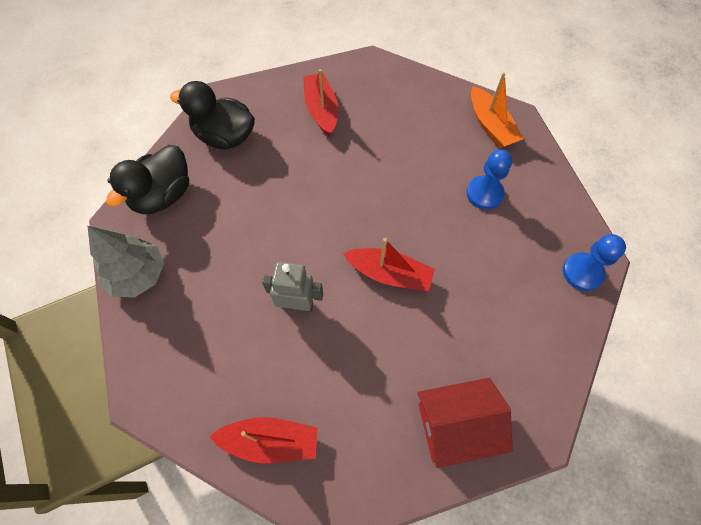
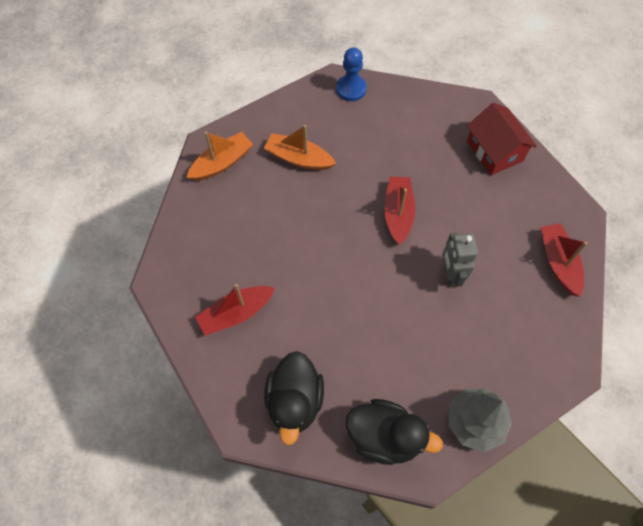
camera: 105 degrees left, 0 degrees up
blue pawn [466,149,512,210] -> orange boat [264,125,336,170]

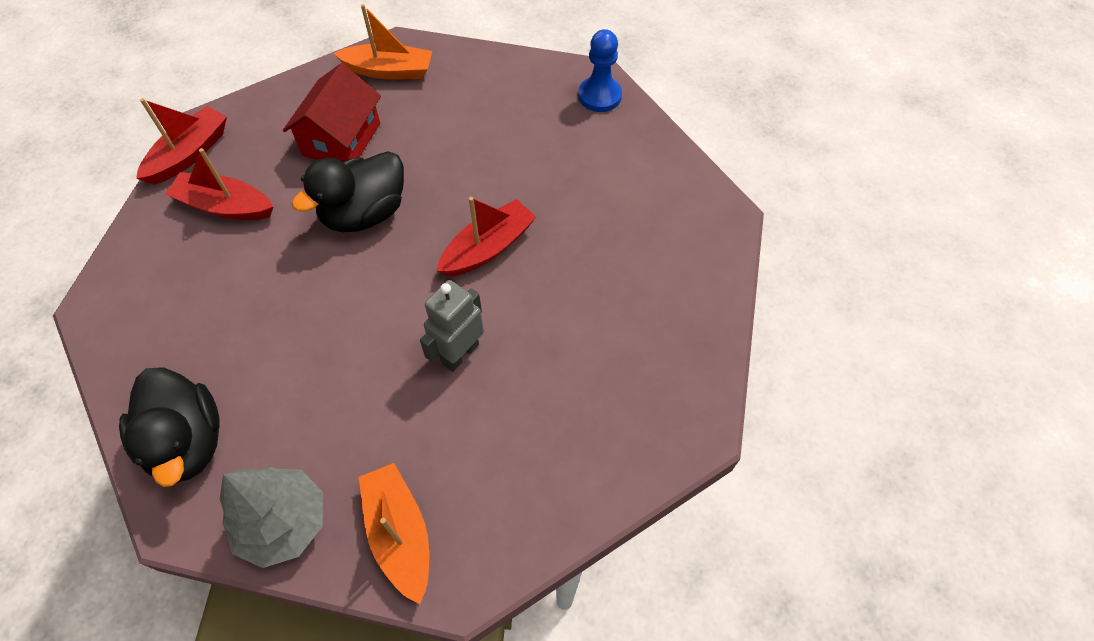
camera: 45 degrees right, 5 degrees down
orange boat [264,125,336,170] -> orange boat moved to [359,463,429,604]
black duck [264,351,324,445] -> black duck moved to [292,151,404,232]
red house [467,103,537,175] -> red house moved to [283,63,381,162]
red boat [541,223,588,297] -> red boat moved to [136,98,227,185]

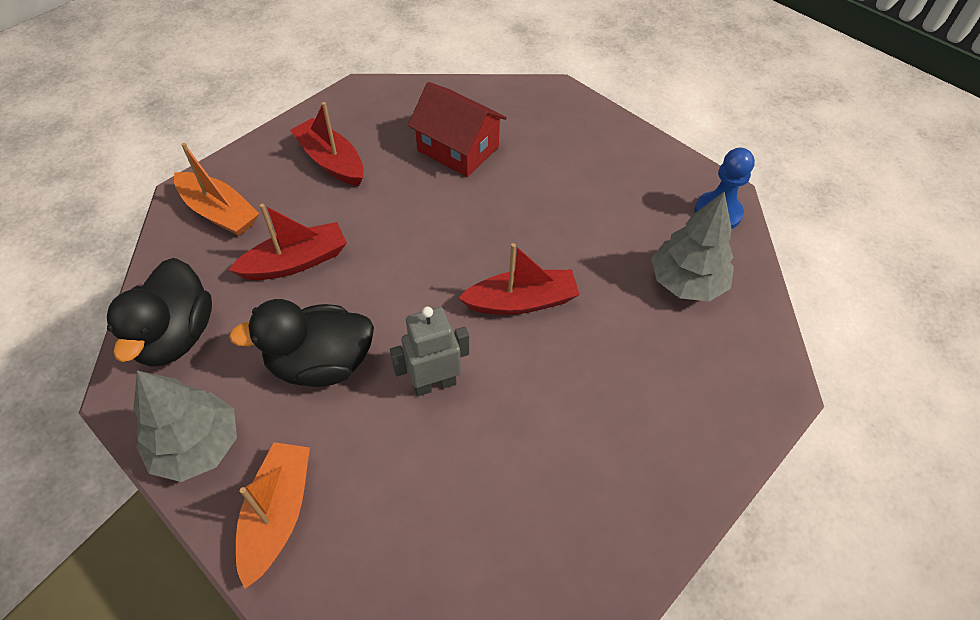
camera: 30 degrees right, 5 degrees down
red boat [136,98,227,185] -> red boat moved to [229,204,347,280]
red house [283,63,381,162] -> red house turned 75 degrees clockwise [408,82,507,177]
black duck [292,151,404,232] -> black duck moved to [229,299,374,387]
orange boat [333,4,432,79] -> orange boat moved to [174,143,259,236]
none -> grey tree [651,191,734,301]

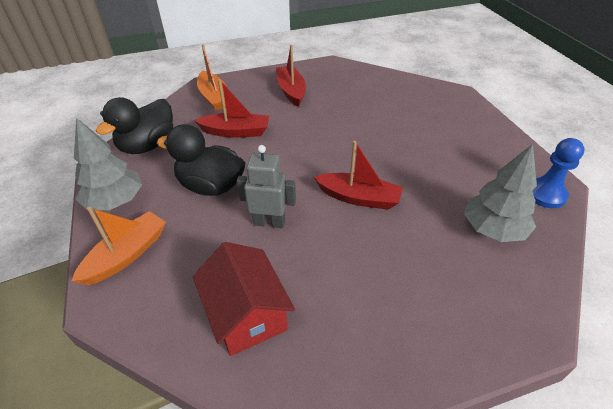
camera: 30 degrees right, 10 degrees down
red house [408,82,507,177] -> red house moved to [193,242,295,356]

